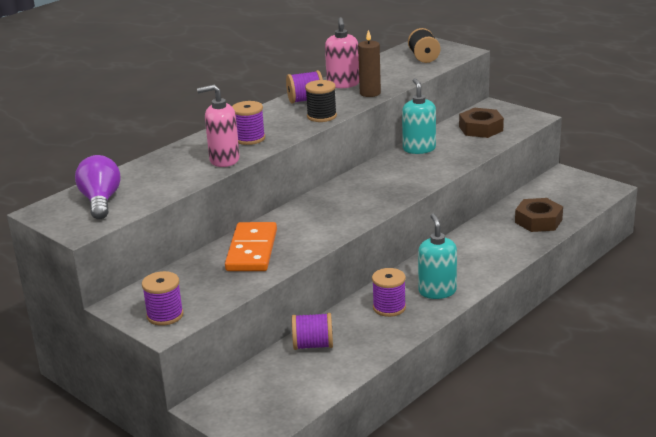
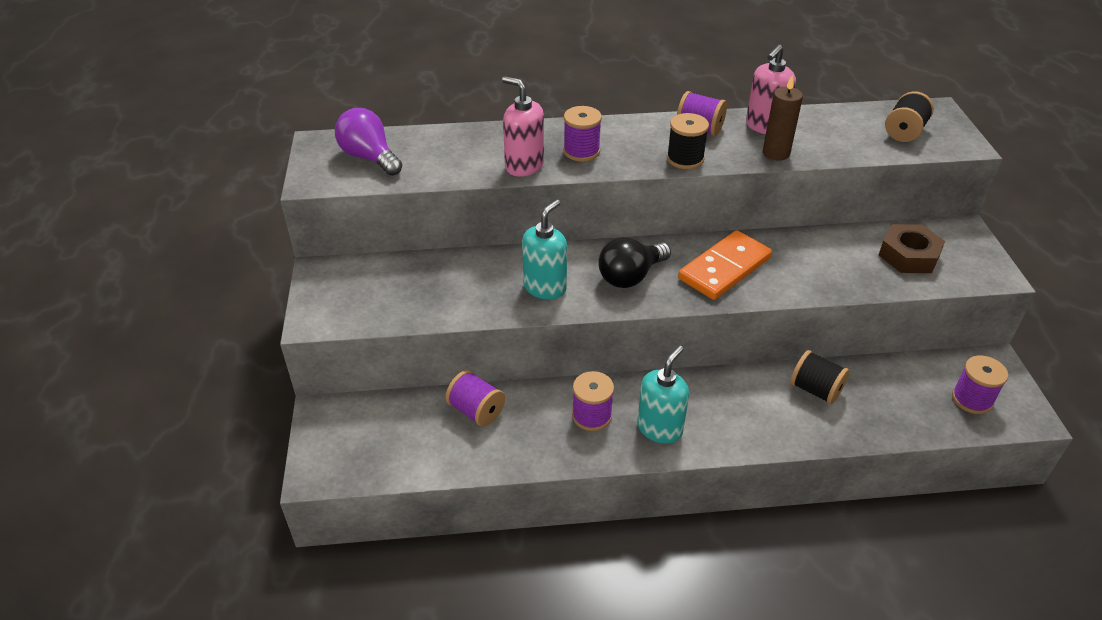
camera: 40 degrees right, 15 degrees up
purple light bulb [75,155,121,219] -> purple light bulb turned 75 degrees counterclockwise [335,108,402,176]
purple spool [142,271,184,326] -> purple spool moved to [952,356,1008,414]
orange domino [225,222,277,271] -> orange domino moved to [678,230,772,300]
turquoise soap dispenser [402,78,436,154] -> turquoise soap dispenser moved to [522,200,567,300]
brown nut [515,198,563,232] -> none
none -> black light bulb [598,237,671,288]
none -> black spool [790,350,849,404]

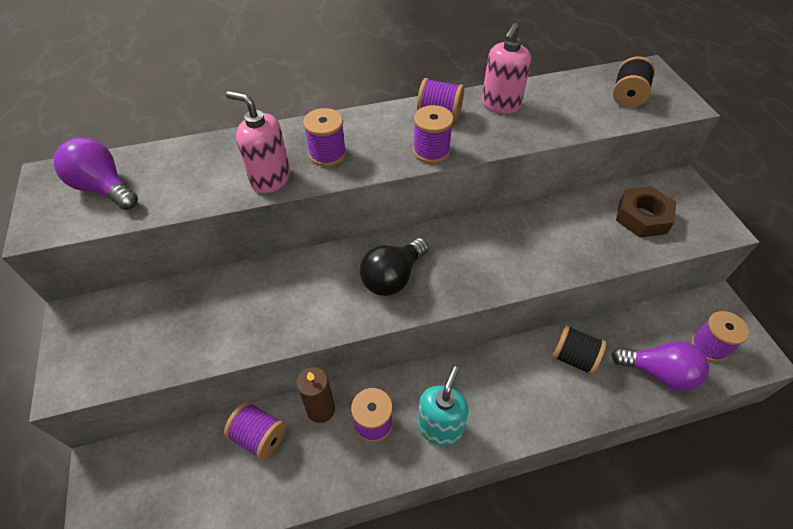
camera: 10 degrees left, 10 degrees up
turquoise soap dispenser [522,200,567,300] -> none
black spool [667,113,709,169] -> purple spool [413,105,454,163]
orange domino [678,230,772,300] -> none
brown candle [763,76,803,160] -> brown candle moved to [296,367,335,423]
none -> purple light bulb [611,341,709,391]

